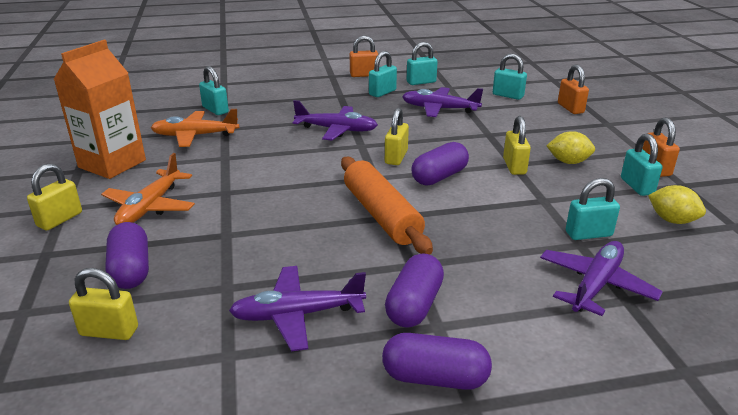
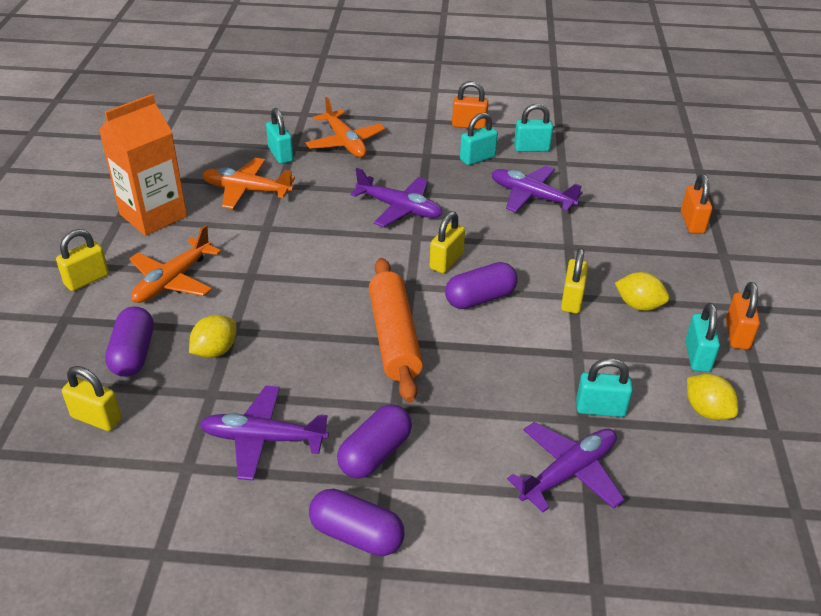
camera: 15 degrees right, 10 degrees up
turquoise padlock [493,54,527,100] -> none
none -> yellow lemon [189,315,236,358]
none -> orange plane [306,97,385,158]

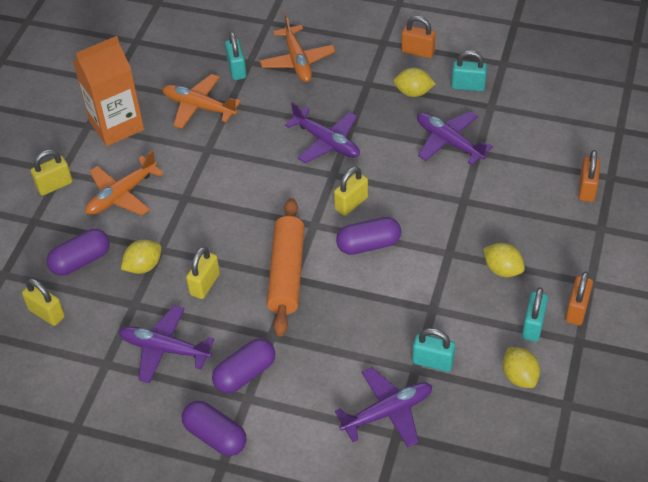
camera: 15 degrees right, 10 degrees up
purple capsule [105,307,154,377] -> purple capsule turned 45 degrees clockwise [47,229,110,276]
turquoise padlock [460,113,498,165] -> yellow lemon [394,68,436,97]
yellow padlock [561,248,588,313] -> yellow padlock moved to [186,246,220,299]

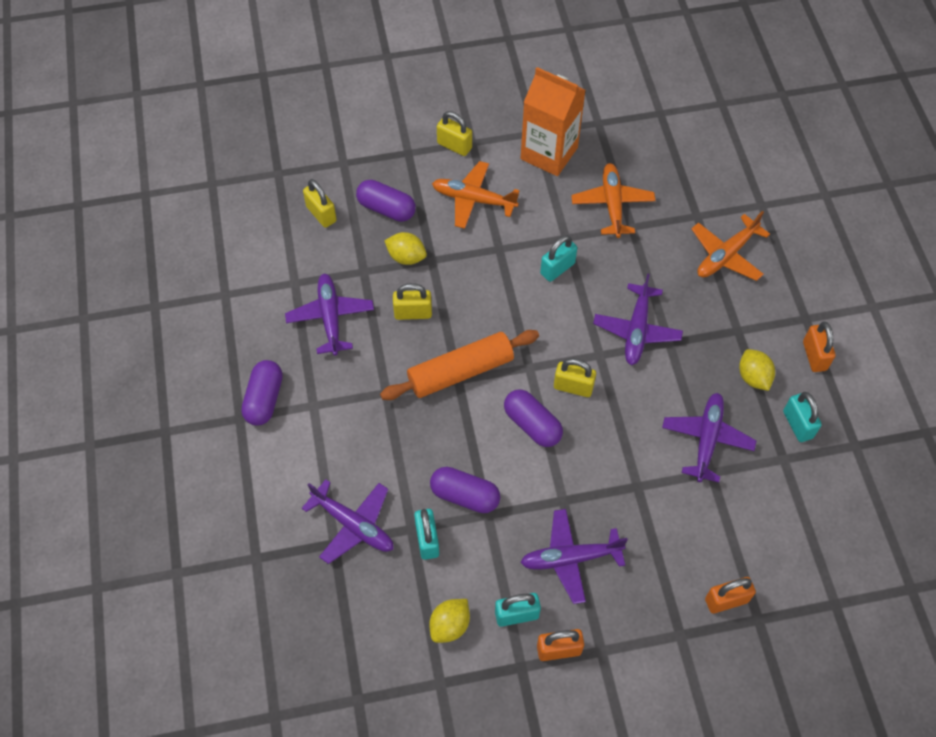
camera: 60 degrees right, 10 degrees up
yellow padlock [22,278,65,326] -> yellow padlock turned 45 degrees counterclockwise [303,179,337,228]
purple capsule [212,338,275,393] -> purple capsule moved to [430,467,500,513]
turquoise padlock [225,32,246,80] -> turquoise padlock moved to [540,235,577,282]
yellow lemon [483,243,525,277] -> purple plane [520,509,628,604]

